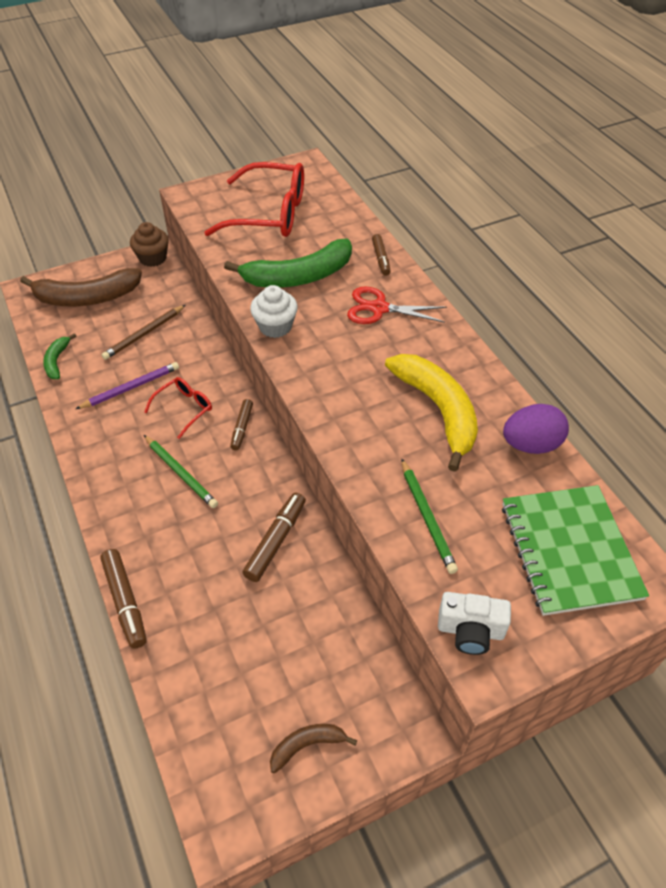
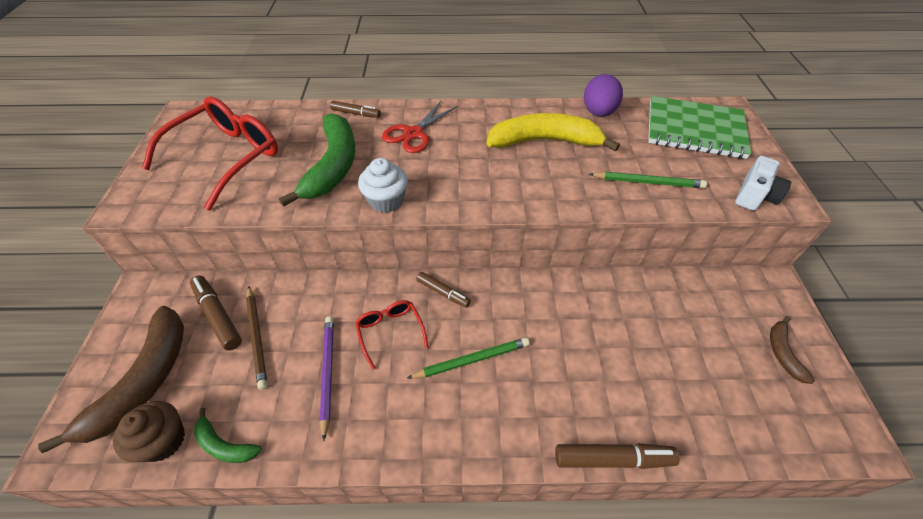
camera: 65 degrees left, 0 degrees up
brown cupcake [130,222,169,267] -> brown cupcake moved to [113,401,185,462]
brown marker [242,493,306,582] -> brown marker moved to [190,275,242,351]

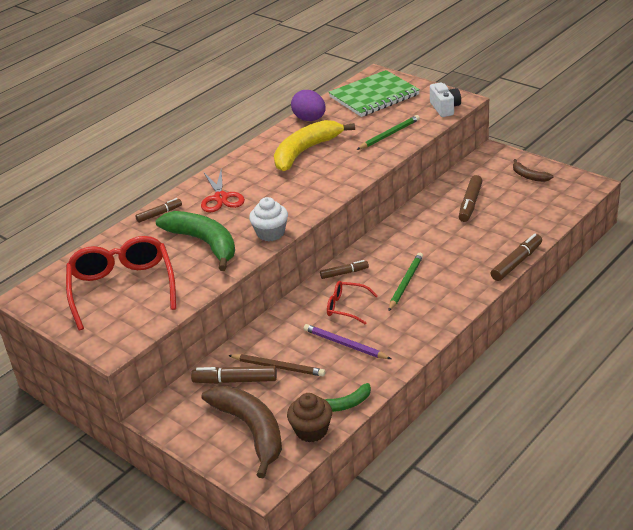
camera: 45 degrees left, 15 degrees down
none -> brown marker [459,175,483,222]

